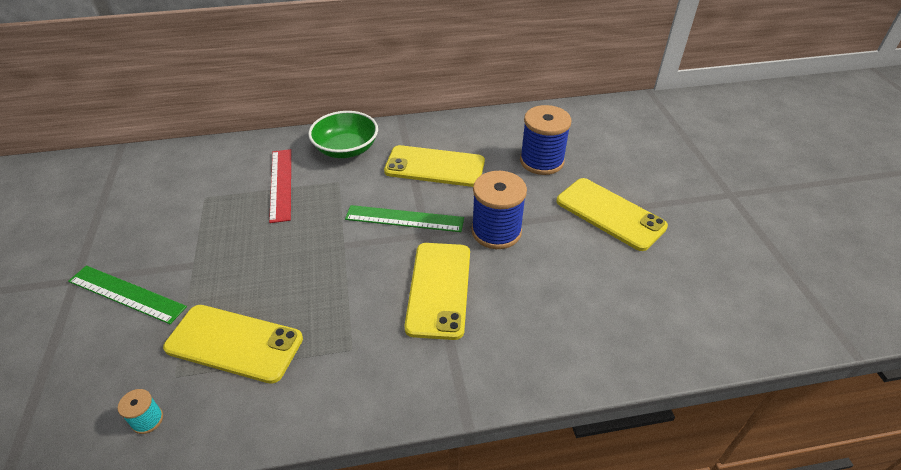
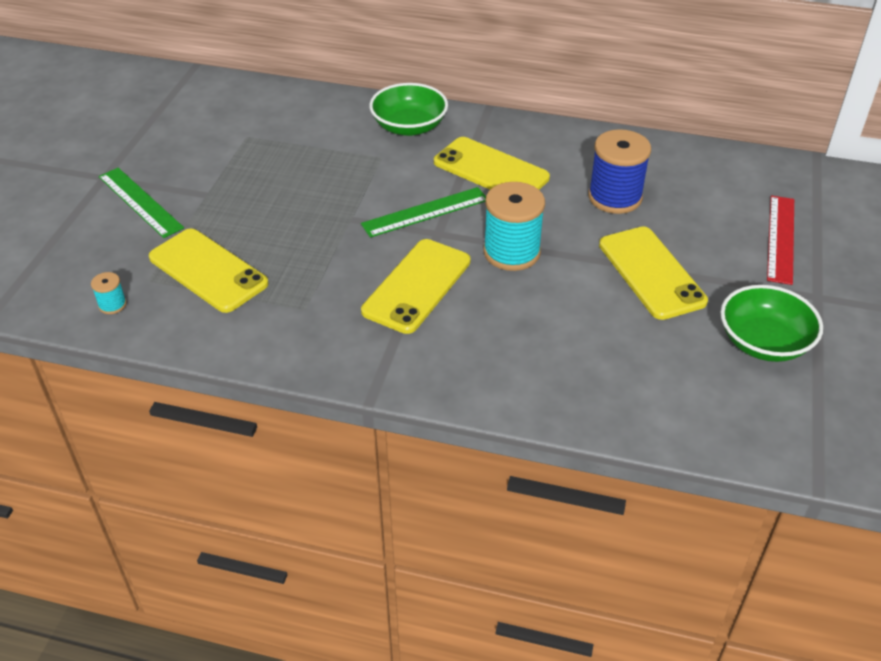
camera: 25 degrees right, 0 degrees up
red ruler [269,149,291,223] -> red ruler moved to [767,196,794,285]
green ruler [345,205,464,232] -> green ruler turned 60 degrees counterclockwise [361,187,486,238]
blue spool [472,171,527,249] -> turquoise spool [483,182,545,271]
none -> green bowl [720,285,823,362]

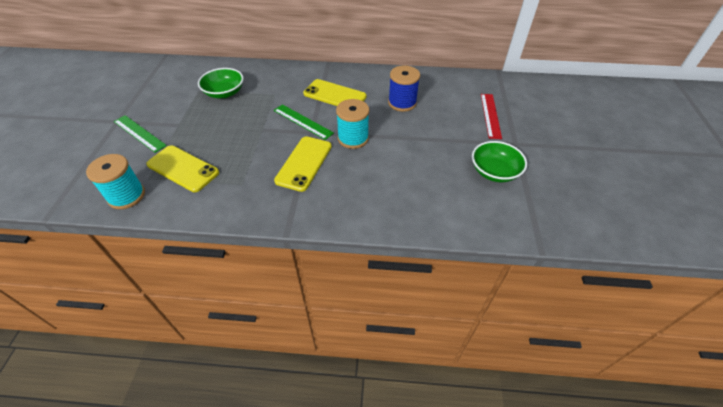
camera: 10 degrees left, 5 degrees up
turquoise spool [91,272,127,314] -> turquoise spool [86,154,145,209], size x2.19
green ruler [361,187,486,238] -> green ruler turned 75 degrees clockwise [274,104,334,140]
green bowl [369,83,448,136] -> green bowl moved to [198,68,244,98]
yellow phone [599,227,708,320] -> none

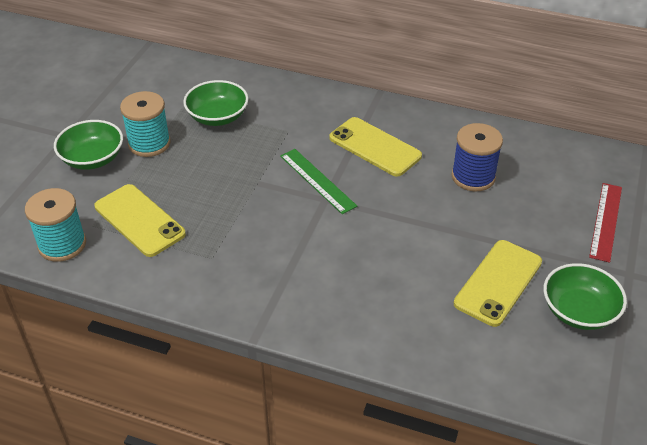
camera: 15 degrees right, 5 degrees down
green ruler [114,115,167,153] -> green bowl [54,120,123,170]
yellow phone [274,136,332,192] -> yellow phone moved to [454,240,542,327]
turquoise spool [336,99,369,149] -> turquoise spool moved to [120,91,171,157]

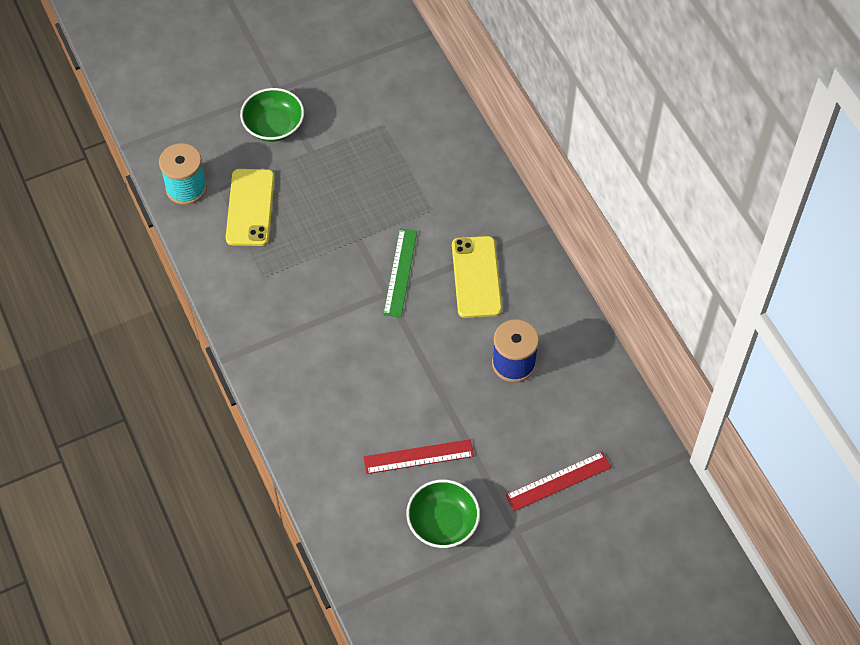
camera: 45 degrees right, 15 degrees up
turquoise spool [120,91,171,157] -> none
green bowl [183,80,249,126] -> none
yellow phone [454,240,542,327] -> red ruler [363,439,474,474]

